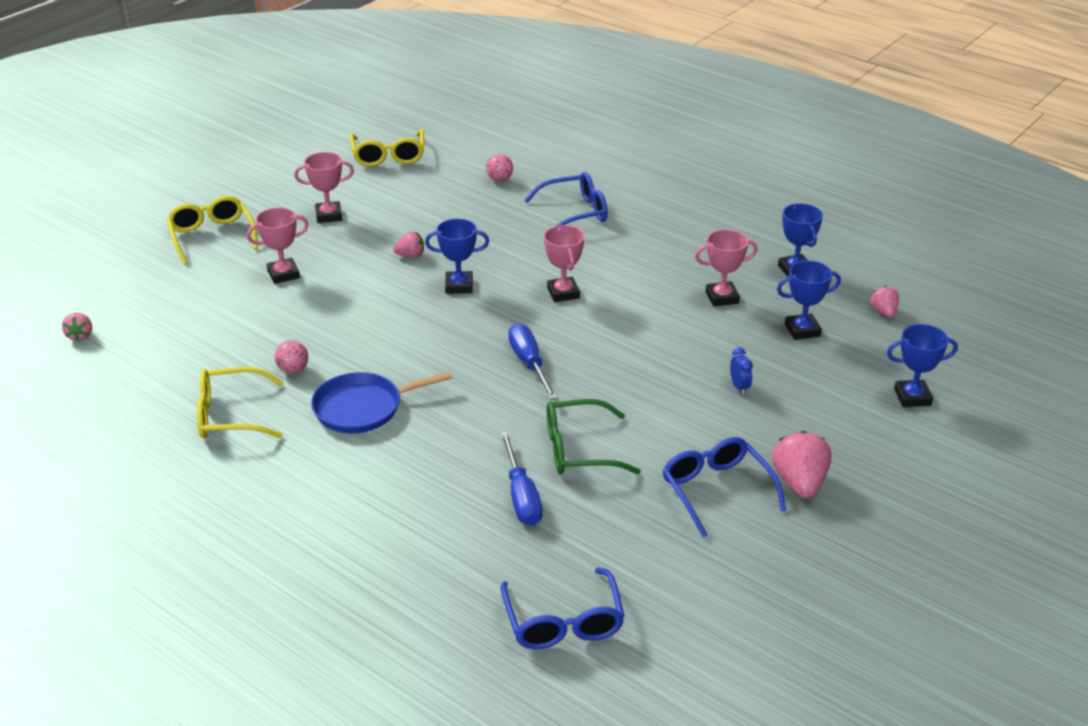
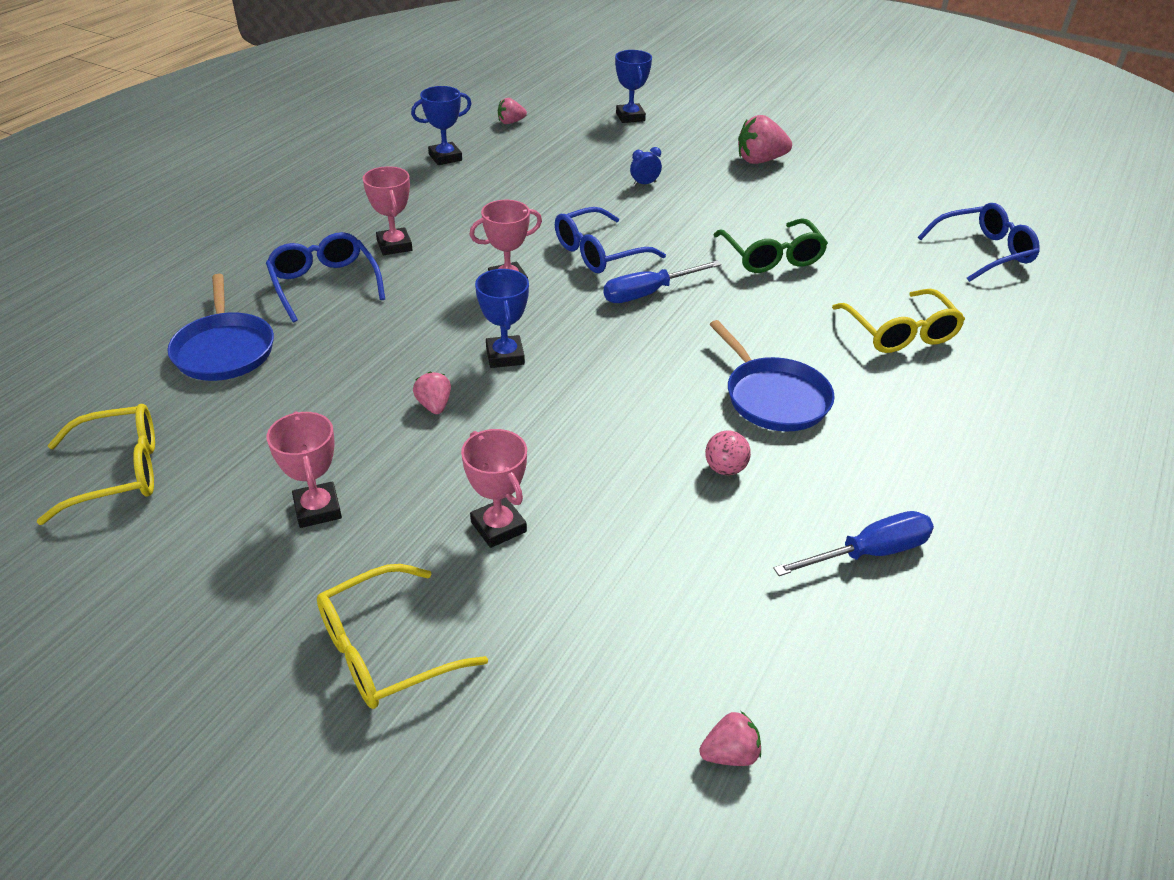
camera: 100 degrees left, 5 degrees up
yellow glasses [197,367,284,438] -> yellow glasses moved to [832,289,965,353]
pink ball [486,154,513,181] -> blue pan [168,274,274,381]
blue screwdriver [500,432,543,526] -> blue screwdriver moved to [773,511,934,576]
blue glasses [663,437,786,538] -> blue glasses moved to [555,207,666,273]
pink trophy [695,230,758,306] -> pink trophy moved to [363,166,412,255]
blue trophy [777,261,841,340] -> none

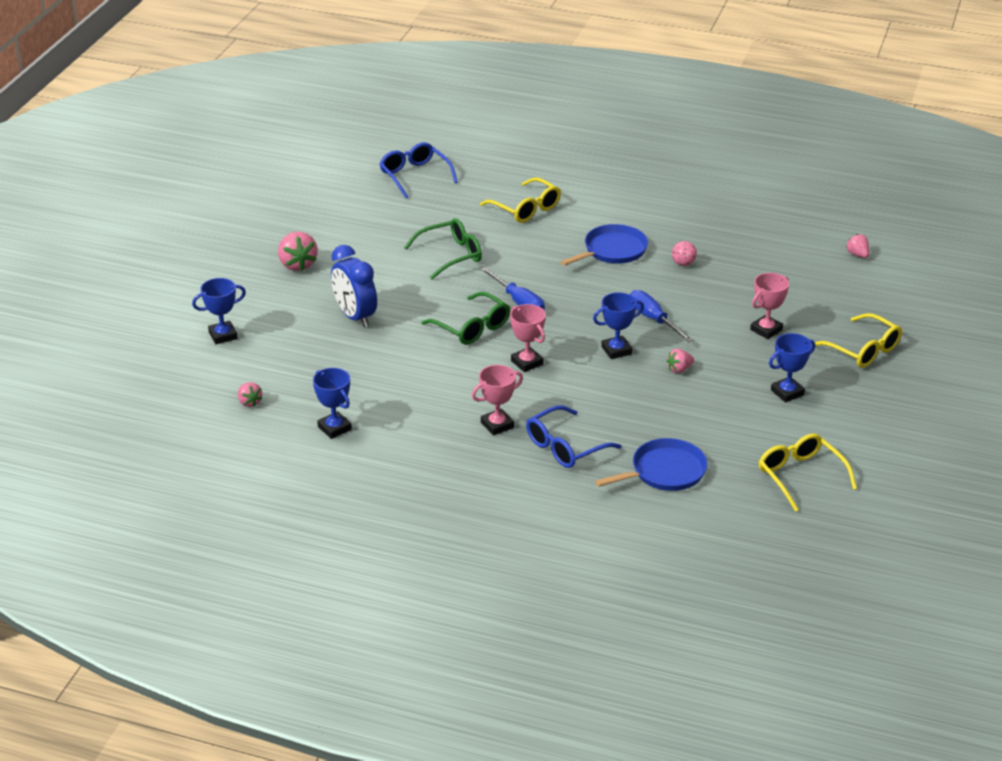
camera: 100 degrees left, 5 degrees down
pink trophy [267,411,342,528] -> blue trophy [769,333,815,403]
blue glasses [555,207,666,273] -> green glasses [421,292,510,345]
blue clock [630,147,662,186] -> blue clock [331,245,377,328], size x2.32
blue screwdriver [773,511,934,576] -> blue screwdriver moved to [630,290,693,342]
yellow glasses [832,289,965,353] -> yellow glasses turned 75 degrees clockwise [480,178,561,223]

